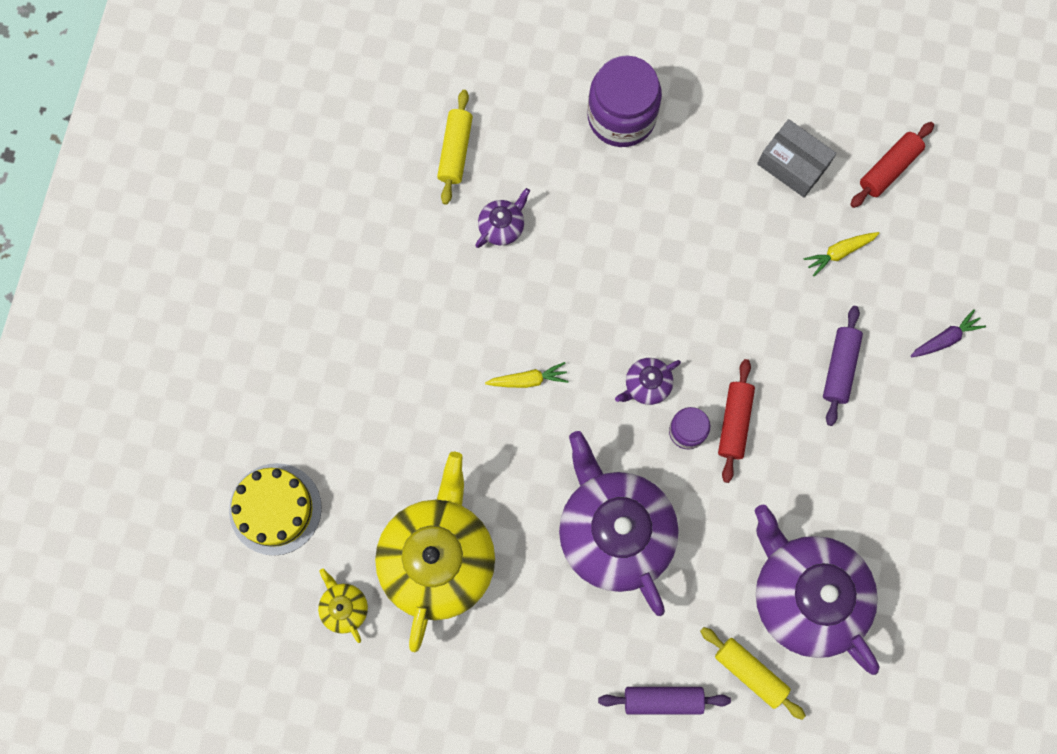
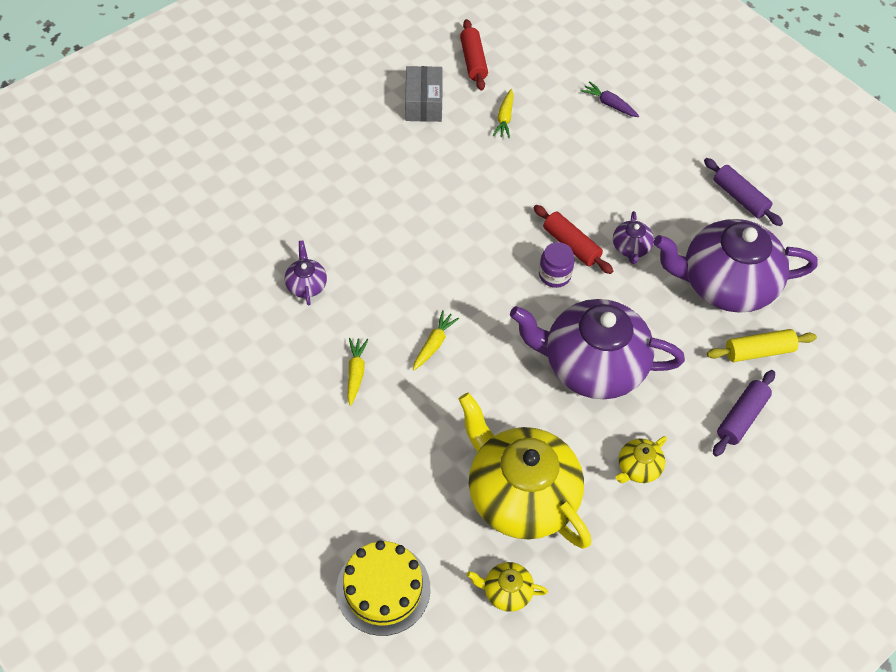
camera: 55 degrees left, 20 degrees down
yellow rolling pin [437,90,473,205] -> none
purple jar [588,55,662,147] -> none
purple teapot [615,358,681,405] -> purple teapot moved to [613,211,654,264]
grey box [757,119,837,197] -> grey box turned 75 degrees counterclockwise [405,66,443,122]
purple rolling pin [823,306,863,426] -> purple rolling pin moved to [704,158,783,226]
purple carrot [910,309,986,357] -> purple carrot turned 60 degrees counterclockwise [581,81,639,117]
none -> yellow carrot [347,338,368,406]
none -> yellow teapot [615,436,667,483]

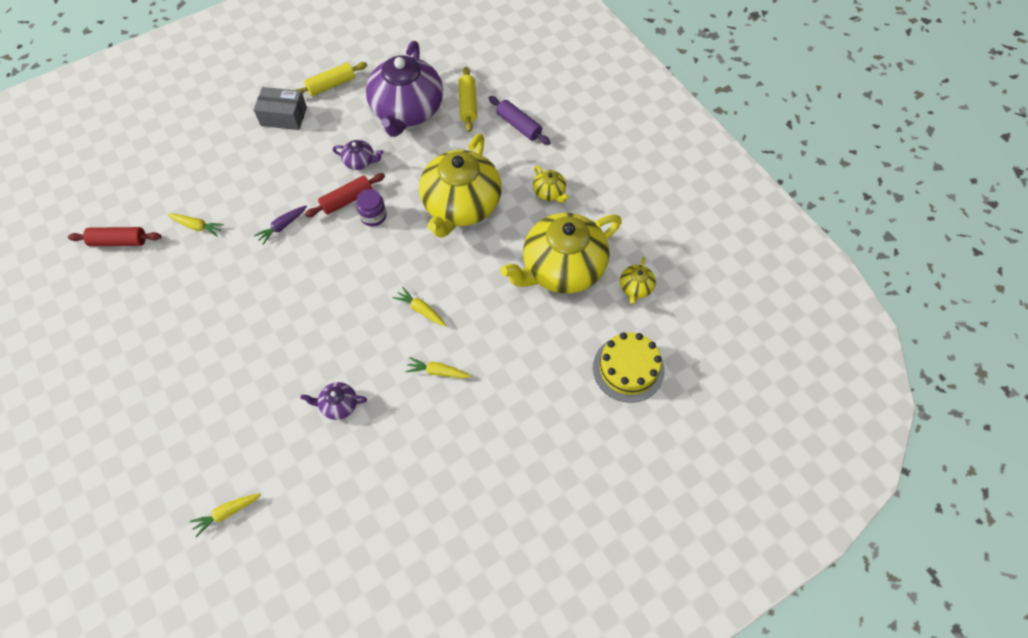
camera: 80 degrees left, 5 degrees up
grey box [405,66,443,122] -> grey box moved to [254,87,307,130]
purple teapot [510,299,685,399] -> yellow teapot [419,134,502,238]
purple carrot [581,81,639,117] -> purple carrot moved to [254,206,307,245]
purple rolling pin [704,158,783,226] -> yellow rolling pin [295,62,367,96]
none -> yellow carrot [190,493,261,537]

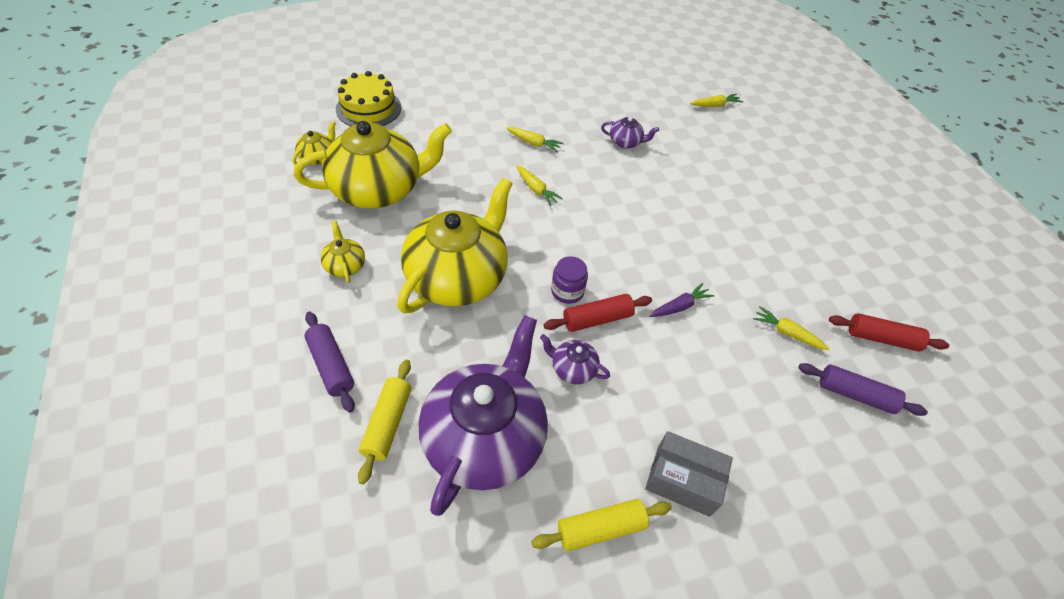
camera: 170 degrees left, 10 degrees down
none -> purple rolling pin [798,363,928,416]

